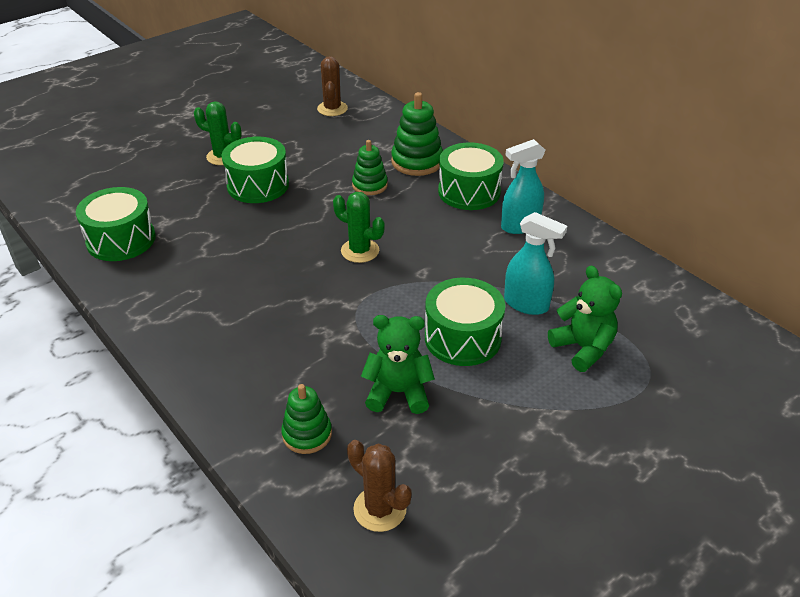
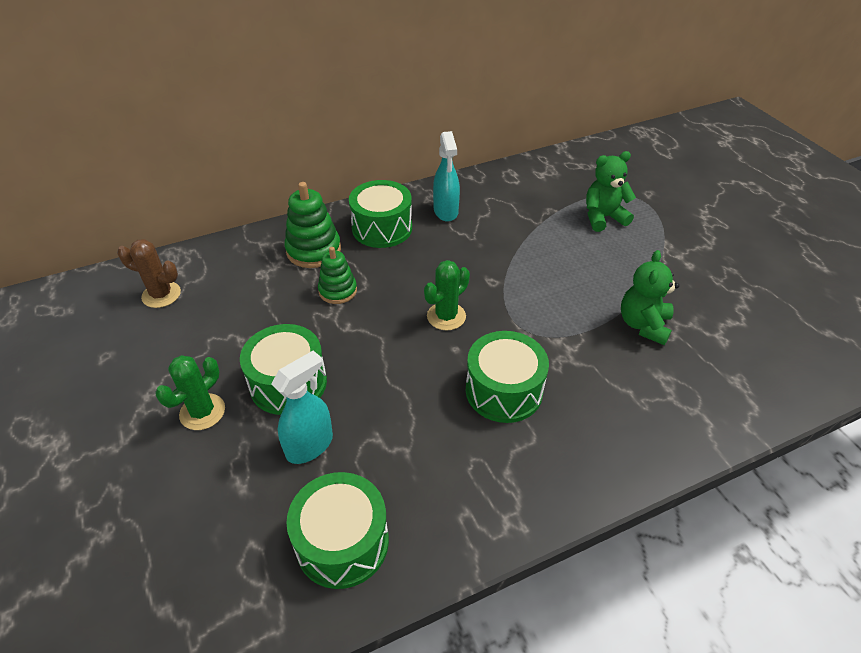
camera: 75 degrees left, 5 degrees up
green stacking toy [281,384,332,454] -> none
brown cactus [347,440,412,532] -> none
green drum [425,278,505,366] -> green drum moved to [466,331,549,423]
turquoise spray bottle [504,212,567,315] -> turquoise spray bottle moved to [271,350,333,464]

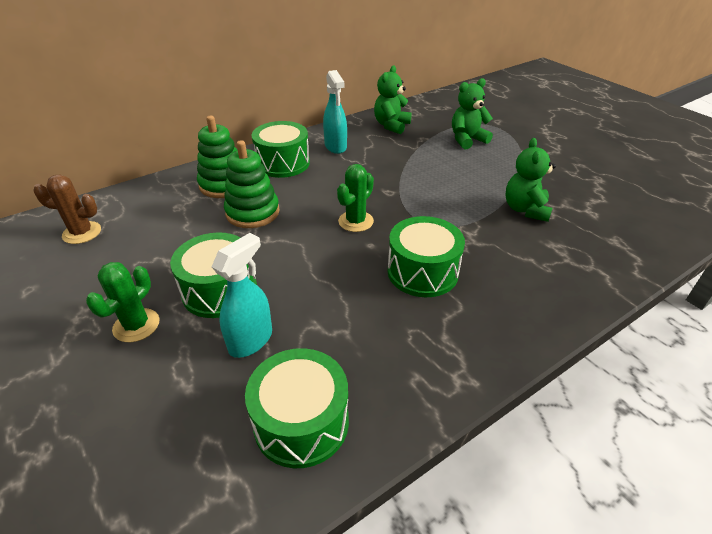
camera: 10 degrees left, 5 degrees down
green stacking toy [318,247,357,304] -> green stacking toy [224,140,280,228], size x1.52
none -> green teddy bear [374,65,412,134]

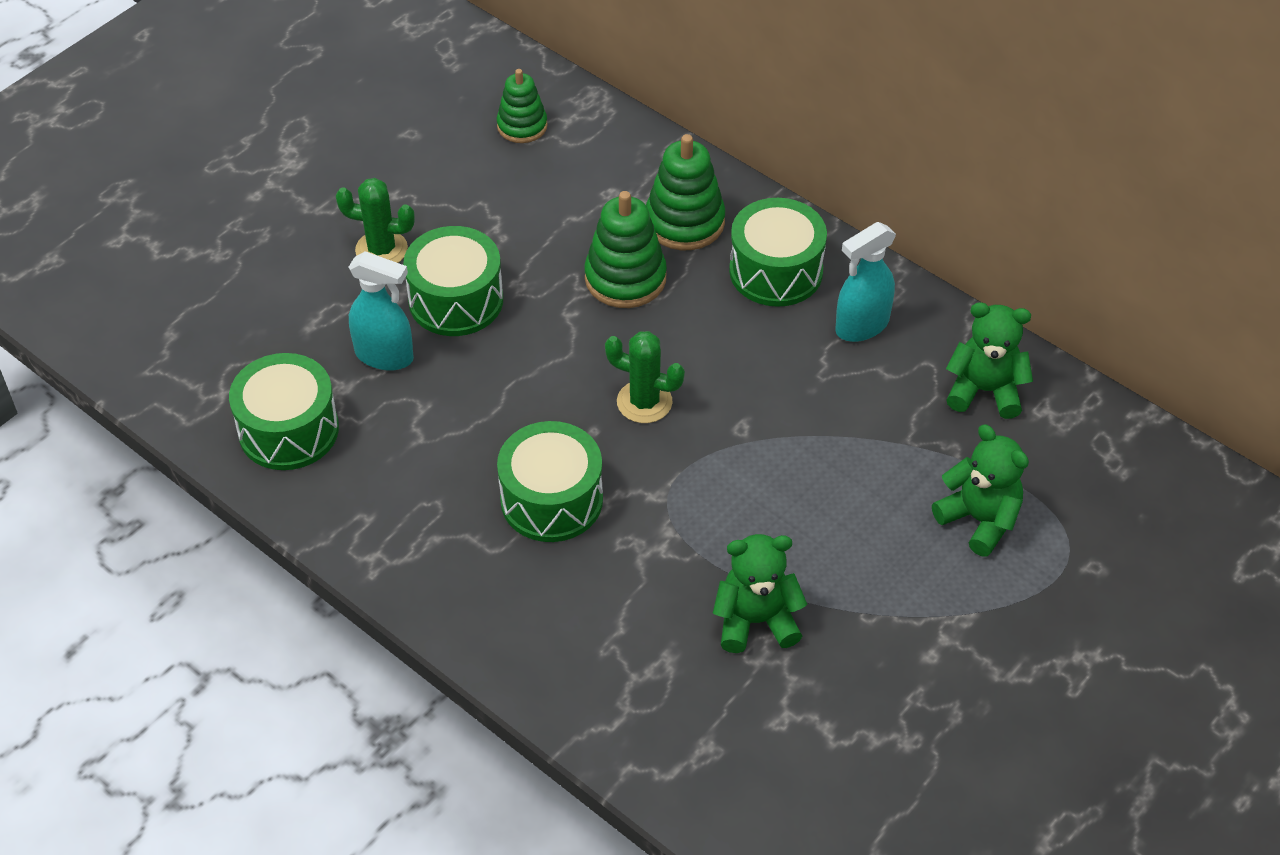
camera: 75 degrees right, 10 degrees up
brown cactus [33,174,101,244] -> green stacking toy [497,69,548,143]

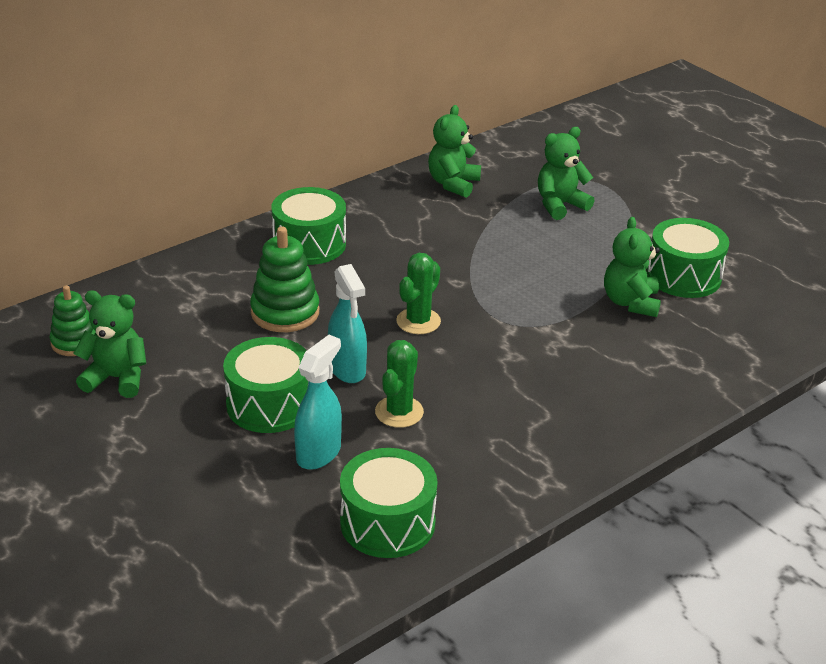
camera: 80 degrees left, 15 degrees down
green cactus [336,178,415,263] -> green cactus moved to [375,340,424,428]
green drum [497,421,603,542] -> green drum moved to [647,218,729,298]
green stacking toy [646,134,725,250] -> none
turquoise spray bottle [835,222,896,342] -> turquoise spray bottle moved to [328,264,367,383]
none -> green teddy bear [73,290,146,398]

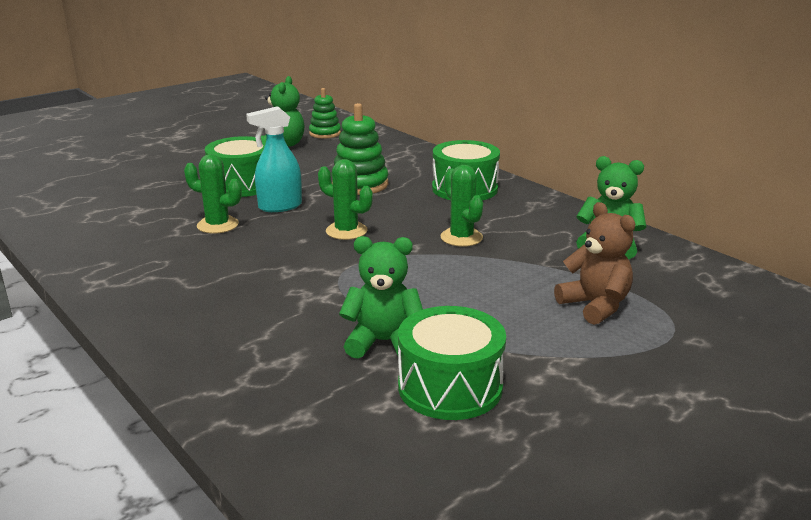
camera: 90 degrees right, 10 degrees down
turquoise spray bottle [294,335,342,470] -> none
green drum [340,448,438,558] -> none
green teddy bear [538,127,595,220] -> brown teddy bear [554,202,635,325]
none -> green cactus [440,165,483,247]

